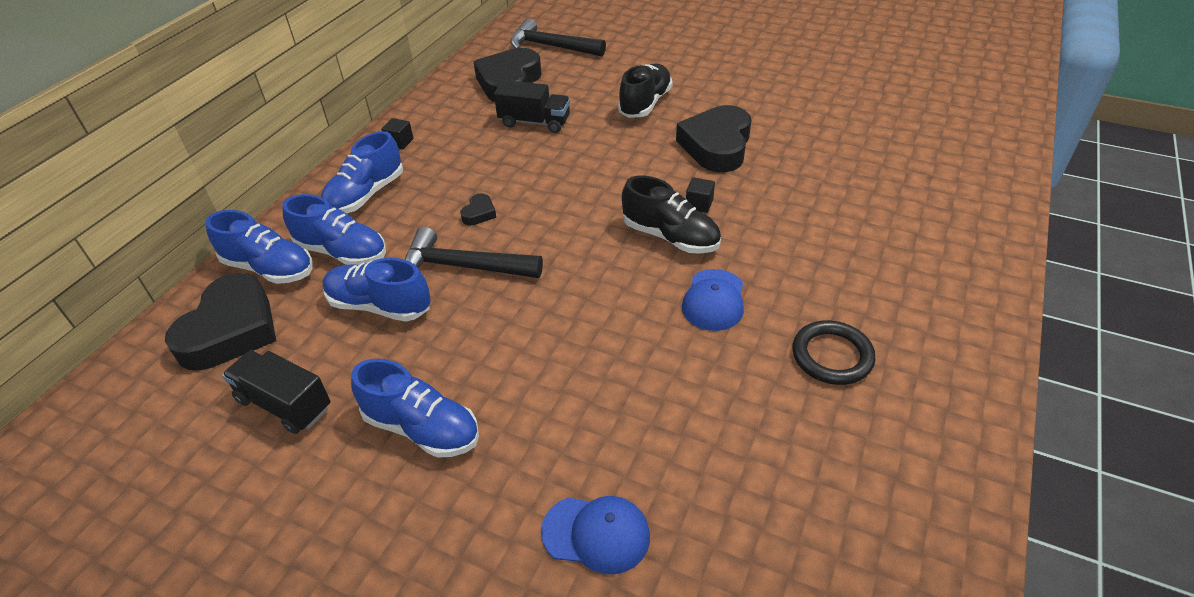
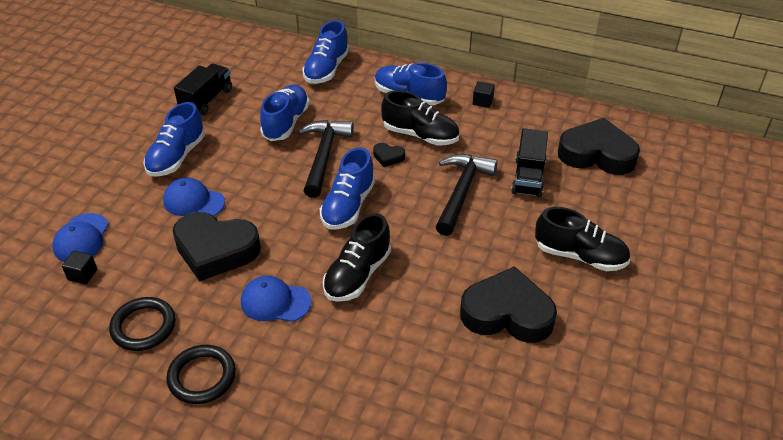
camera: 85 degrees right, 0 degrees up
black heart [165,273,276,371] -> black heart moved to [173,212,261,281]
blue shoe [283,194,386,265] -> blue shoe moved to [320,147,375,230]
black hammer [510,18,606,56] -> black hammer moved to [436,154,498,236]
black cube [686,177,715,213] -> black cube moved to [62,251,97,284]
none -> black ring [109,297,175,351]
none -> blue cap [163,178,225,216]
none -> black shoe [381,90,459,146]

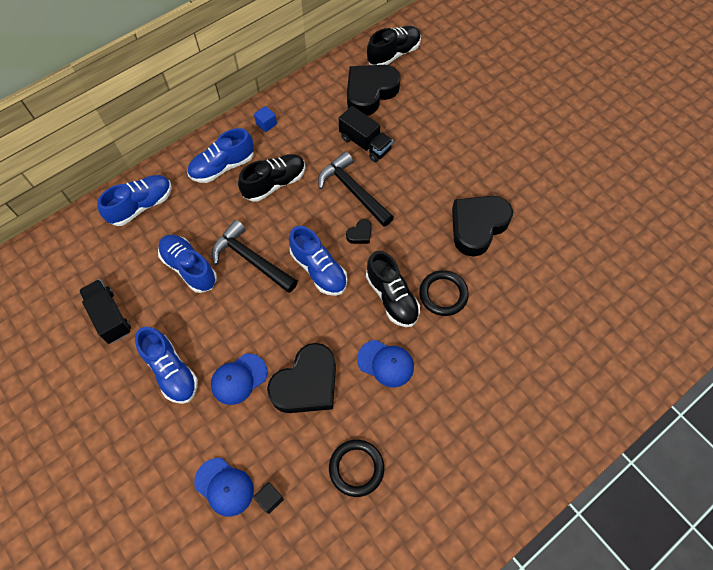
camera: 60 degrees left, 20 degrees up
black ring [166,345,236,404] -> black ring moved to [419,270,469,316]
blue cap [241,276,312,322] -> blue cap turned 105 degrees counterclockwise [357,340,414,387]
blue shoe [302,20,349,84] -> blue shoe turned 90 degrees counterclockwise [97,175,172,226]
black heart [373,143,405,167] -> black heart moved to [346,219,372,244]
black cube [473,81,495,108] -> blue cube [254,106,277,132]
black shoe [535,207,631,271] -> black shoe moved to [367,26,421,65]

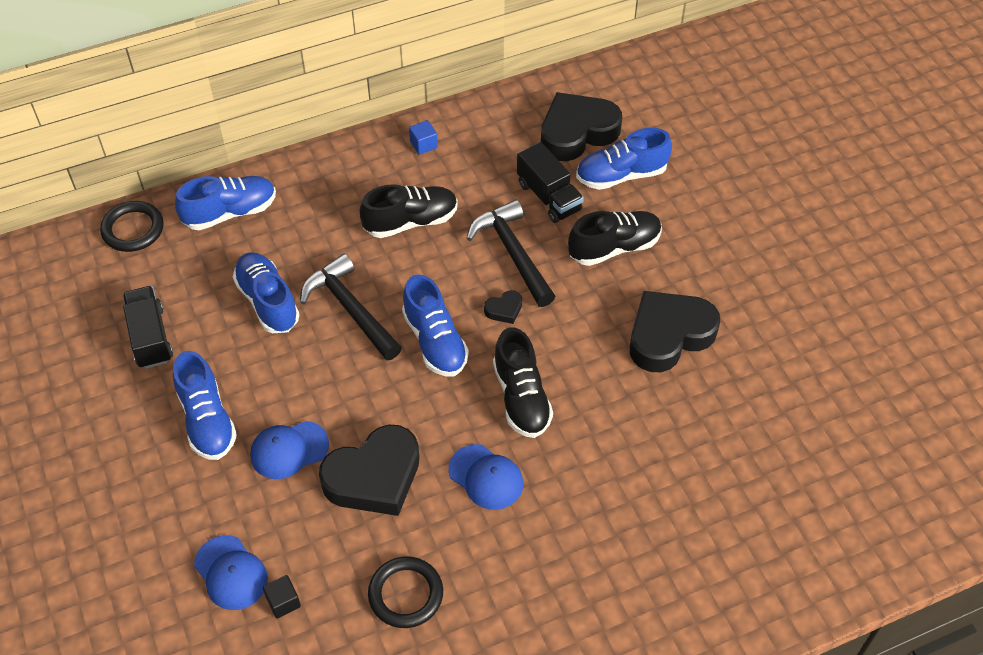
camera: 15 degrees right, 10 degrees down
blue shoe [187,128,254,183] -> blue shoe moved to [576,128,672,190]
black shoe [367,26,421,65] -> black shoe moved to [568,211,662,266]
black ring [419,270,469,316] -> black ring moved to [100,201,164,252]

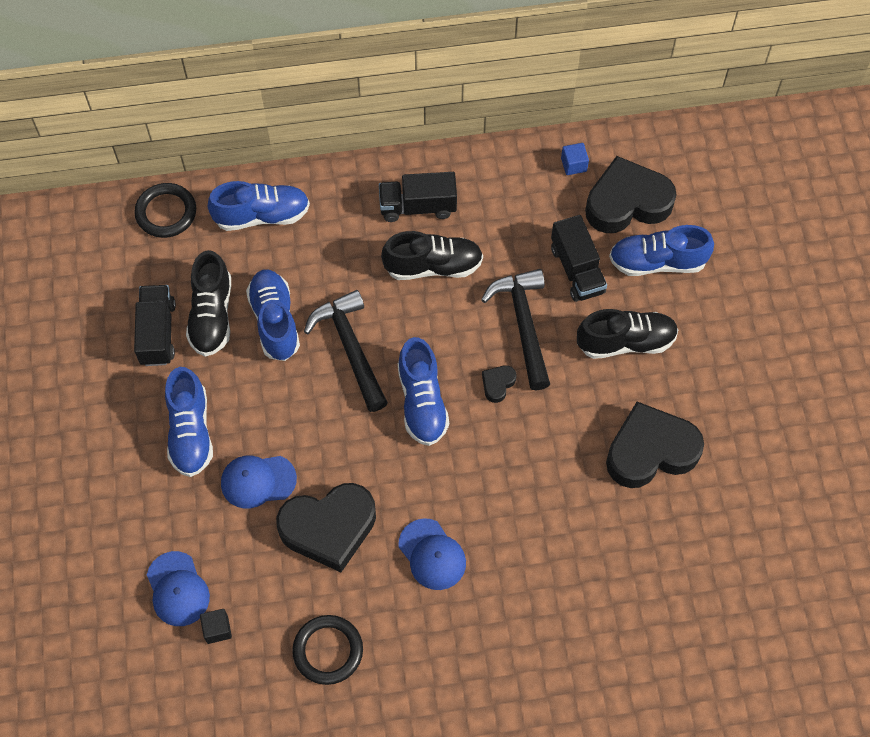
camera: 15 degrees right, 10 degrees up
blue cube [409,120,438,155] -> blue cube moved to [561,143,589,175]
black heart [484,290,522,324] -> black heart turned 135 degrees clockwise [482,365,517,403]
black shoe [493,327,553,438] -> black shoe moved to [186,250,231,356]
none -> black truck [379,172,457,222]

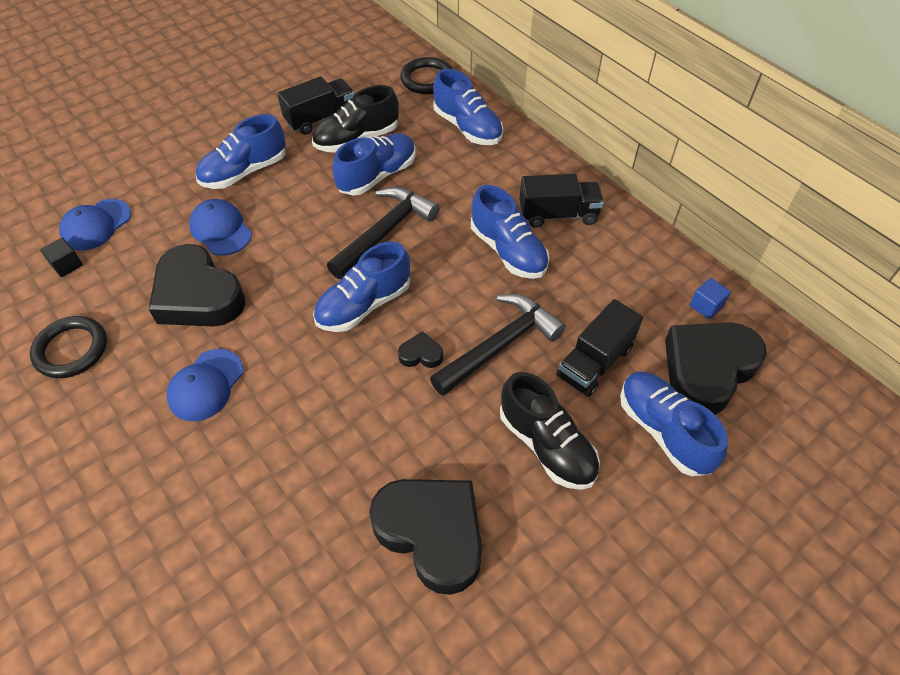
camera: 60 degrees right, 10 degrees down
black truck [379,172,457,222] -> black truck turned 120 degrees clockwise [519,174,604,228]
black shoe [381,231,483,280] -> blue shoe [471,185,550,279]
black heart [585,156,677,233] -> black heart turned 90 degrees counterclockwise [665,322,767,415]

